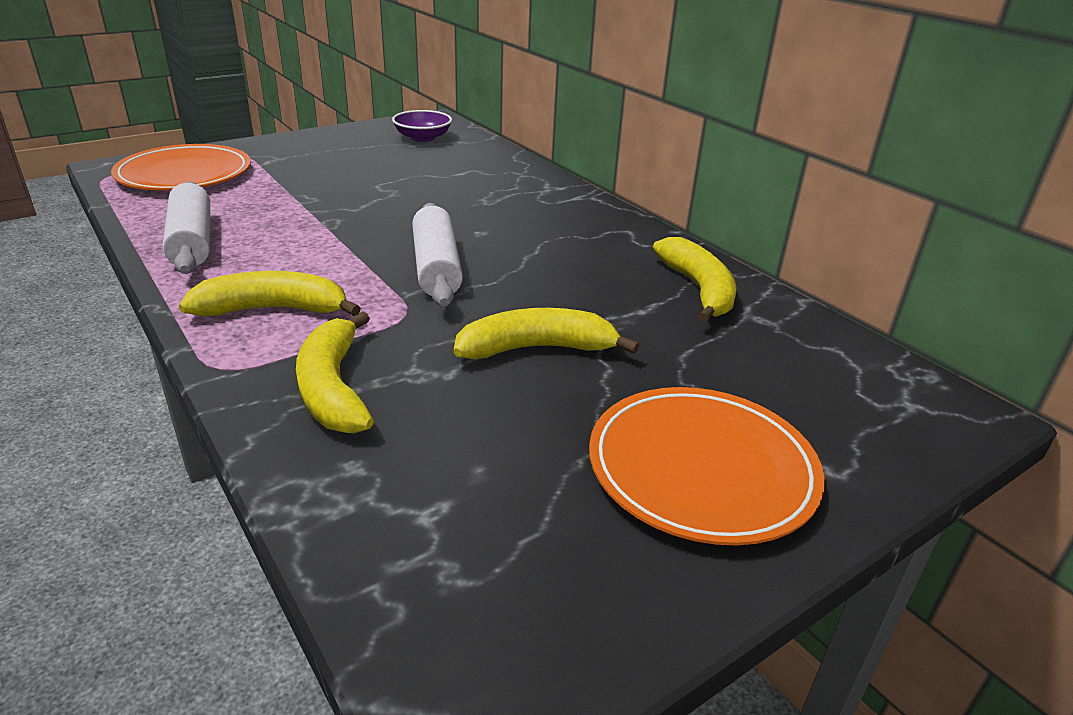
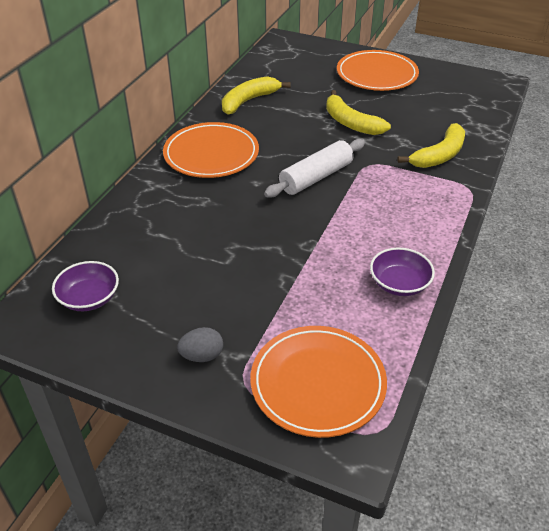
camera: 120 degrees left, 10 degrees up
white rolling pin [163,181,210,274] -> purple bowl [370,247,435,296]
yellow banana [179,271,361,316] -> none
none -> orange plate [163,122,259,178]
none -> grey egg [177,327,223,362]

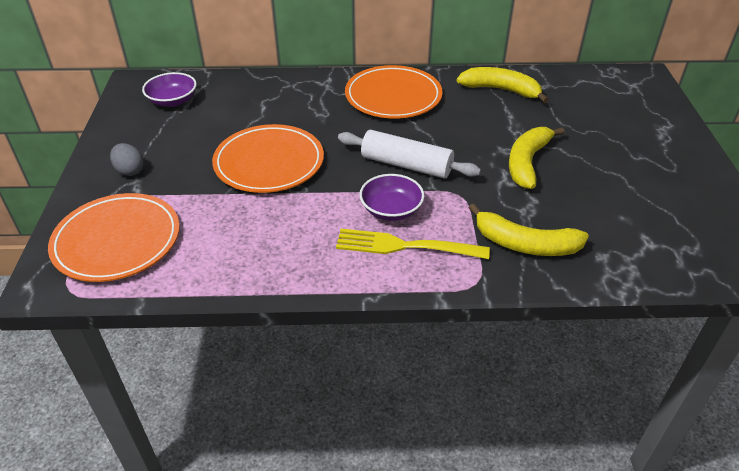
camera: 65 degrees right, 0 degrees up
orange plate [337,50,419,91] -> orange plate moved to [212,124,324,193]
purple bowl [370,247,435,296] -> purple bowl moved to [359,174,424,221]
none -> yellow fork [336,229,490,259]

